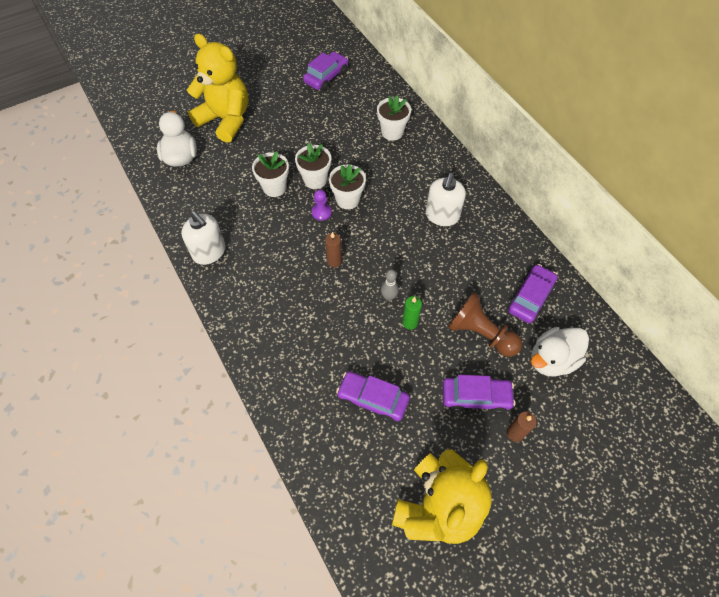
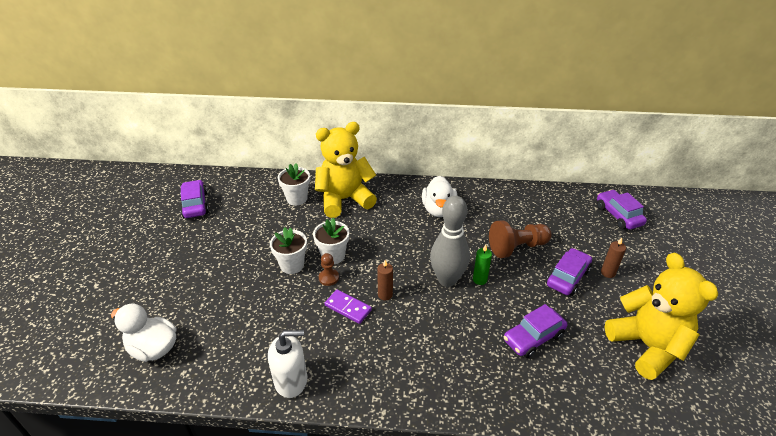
camera: 55 degrees left, 20 degrees down
yellow teddy bear [187,33,248,143] -> yellow teddy bear moved to [315,122,377,218]
white flower pot [252,151,289,197] -> none
purple pawn [312,190,332,221] -> brown pawn [319,253,339,286]
grey bowling pin [381,269,399,301] -> grey bowling pin [430,196,470,287], size x2.29
white soap dispenser [426,173,466,226] -> none
purple car [507,264,558,323] -> purple car moved to [597,190,647,230]
white duck [531,327,589,376] -> white duck moved to [422,176,457,217]
none -> purple domino [325,290,372,324]

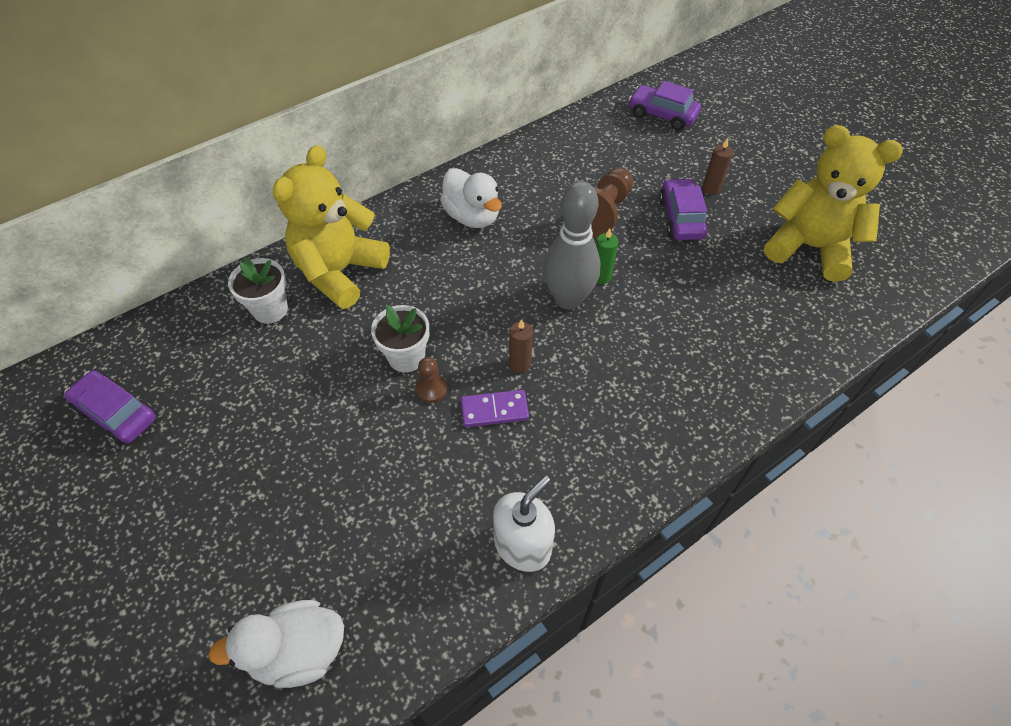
camera: 40 degrees left, 15 degrees up
white flower pot [270,227,307,274] -> none
purple car [504,304,567,358] -> none

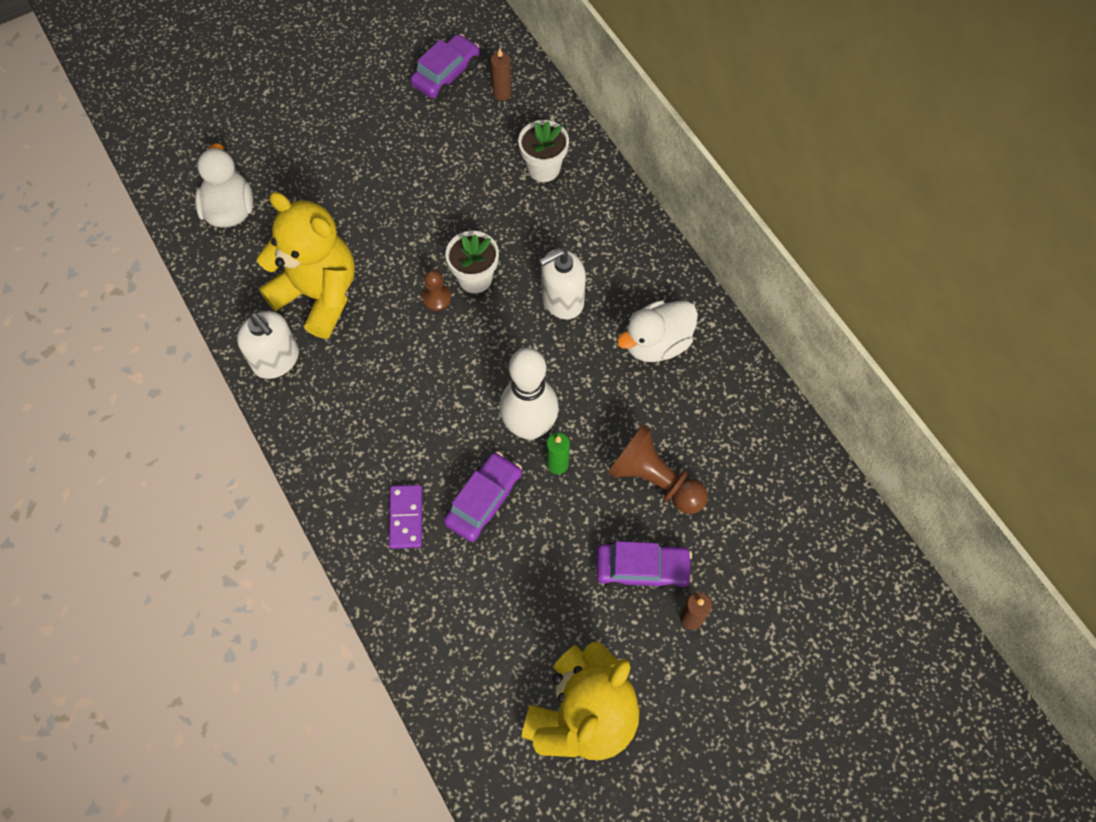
camera: 95 degrees right, 10 degrees up
yellow teddy bear [273,145,390,309] -> yellow teddy bear moved to [257,192,355,339]
purple domino [461,390,529,427] -> purple domino moved to [389,485,422,549]
brown candle [509,319,533,373] -> brown candle moved to [491,48,512,101]
grey bowling pin [544,181,600,310] -> white bowling pin [500,348,559,440]
purple car [629,81,701,130] -> purple car moved to [444,452,522,542]
none -> white soap dispenser [539,249,586,319]

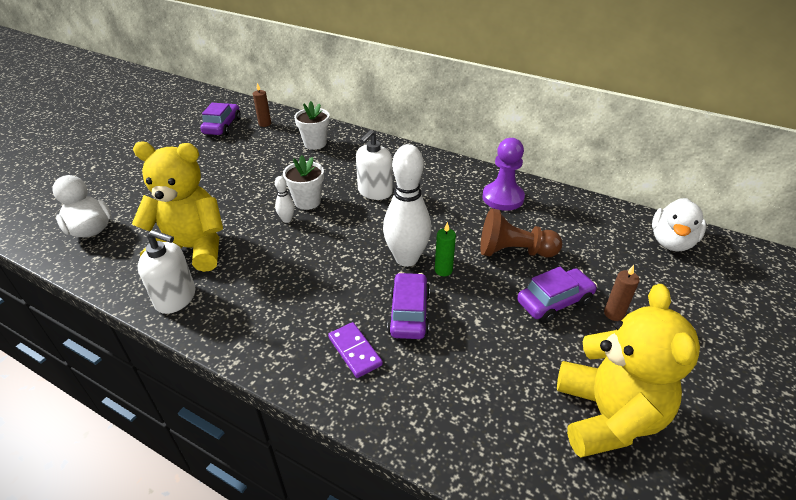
camera: 30 degrees left, 25 degrees down
brown pawn [422,270,451,311] -> white bowling pin [275,176,294,223]
white duck [617,300,698,362] -> white duck moved to [652,198,706,252]
none -> purple pawn [482,138,525,211]

